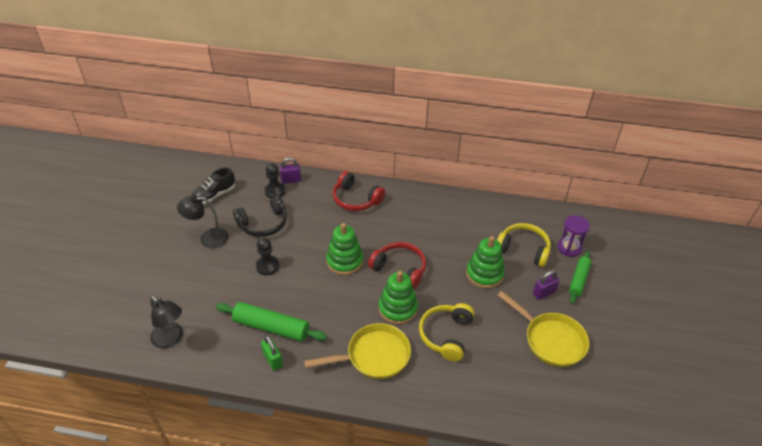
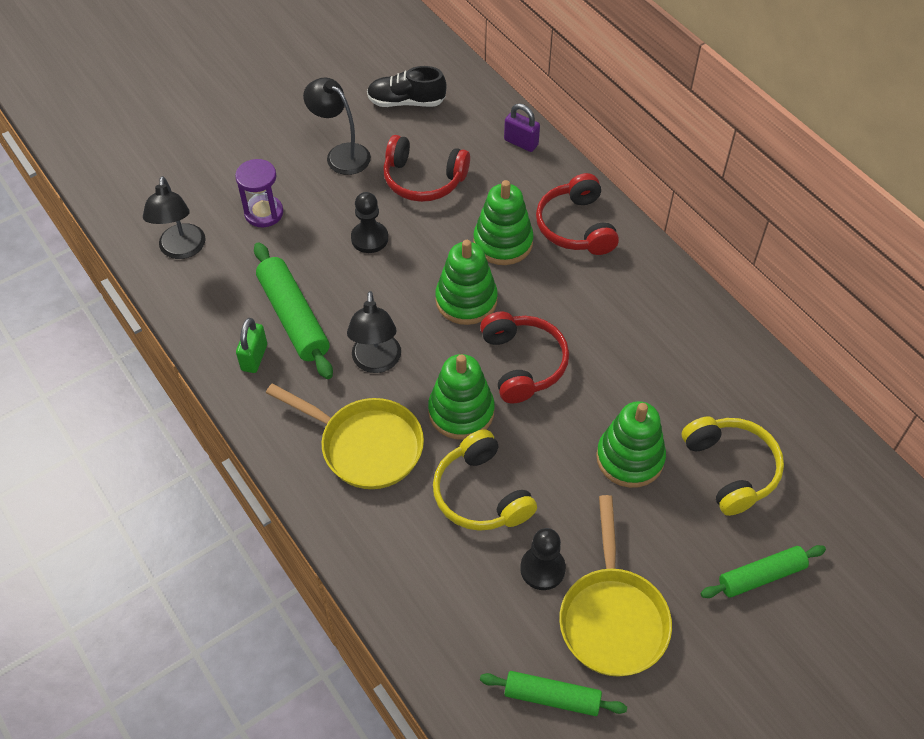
camera: 45 degrees right, 10 degrees up
black headphones [233,195,287,237] -> red headphones [383,135,470,202]
black pawn [264,163,286,198] -> black pawn moved to [520,528,566,590]
yellow headphones [419,303,474,362] -> yellow headphones turned 90 degrees counterclockwise [433,429,537,531]
purple padlock [533,270,560,300] -> none
purple hourglass [557,215,590,257] -> purple hourglass moved to [235,159,283,227]
none -> black lamp [347,291,401,373]
none -> green stacking toy [473,180,534,265]
none -> green rolling pin [480,671,627,716]

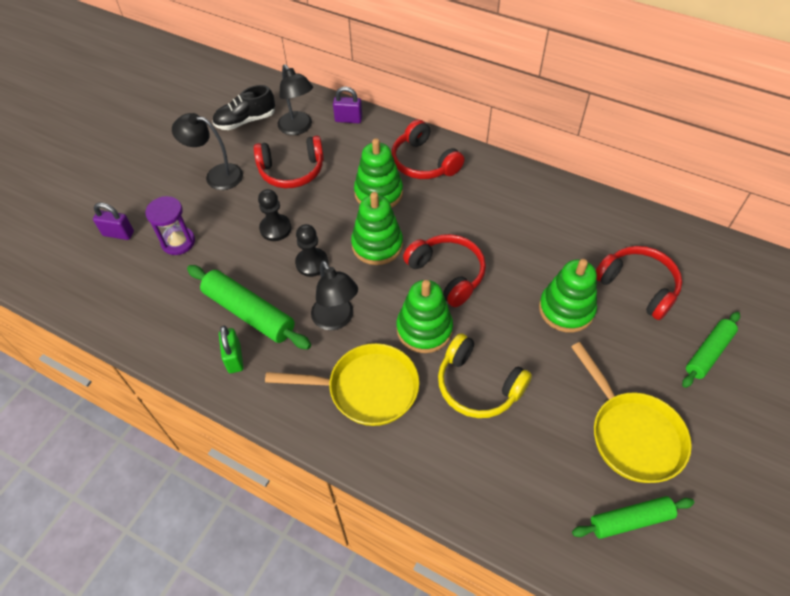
camera: 25 degrees left, 0 degrees up
black lamp [143,176,206,259] -> black lamp moved to [278,64,313,135]
black pawn [520,528,566,590] -> black pawn moved to [295,224,328,277]
yellow headphones [682,416,784,516] -> red headphones [596,246,682,320]
none -> purple padlock [93,203,134,240]

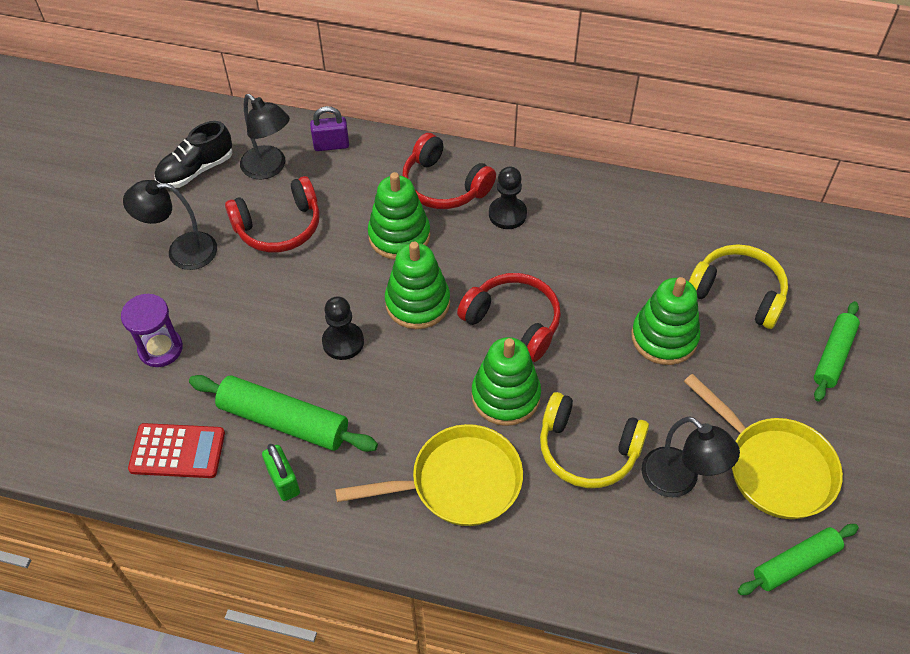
camera: 15 degrees left, 0 degrees up
purple padlock [93,203,134,240] -> none
black pawn [258,189,291,241] -> black pawn moved to [489,167,527,229]
black lamp [311,260,358,330] -> black lamp moved to [641,416,740,497]
red headphones [596,246,682,320] -> yellow headphones [689,244,788,329]
none -> red calculator [128,423,225,478]

